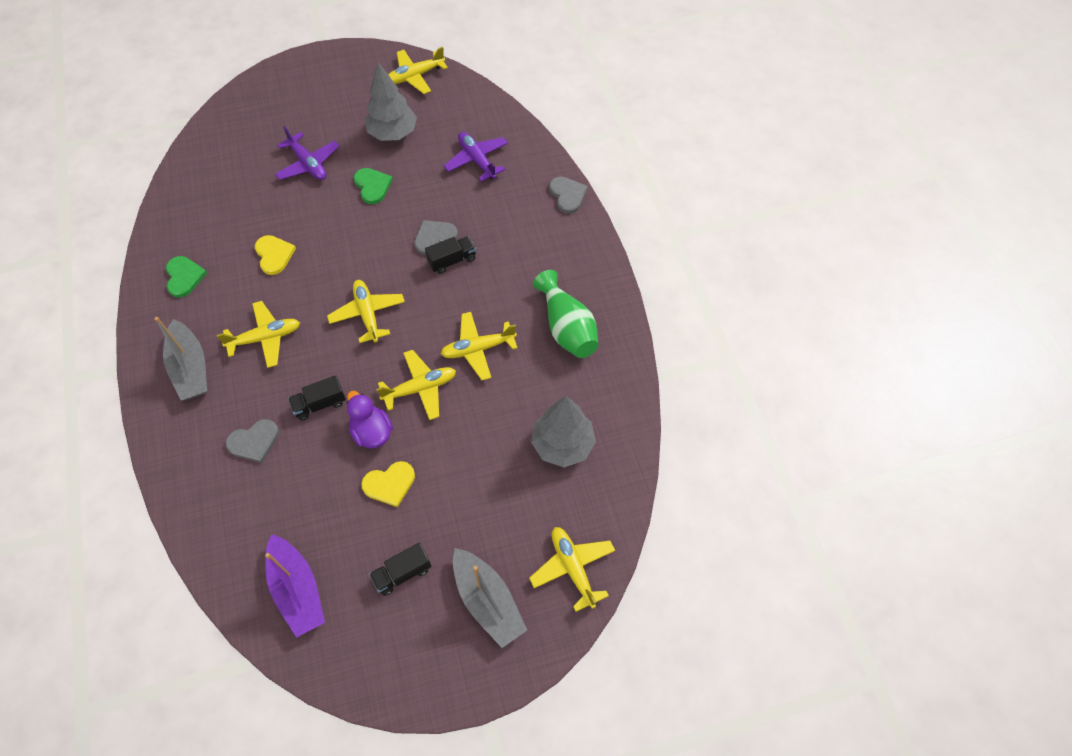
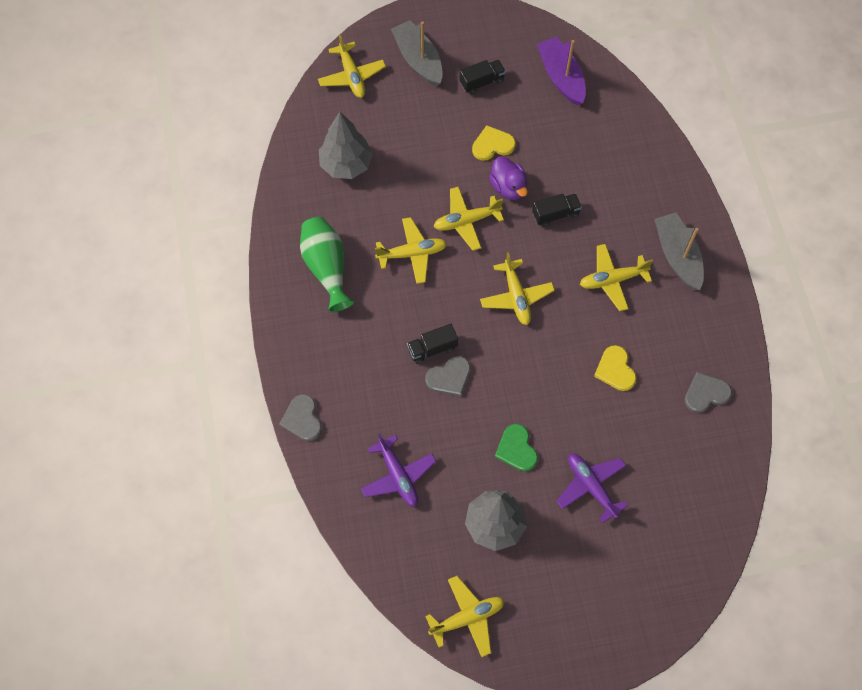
camera: 175 degrees left, 5 degrees up
green heart [166,256,207,298] -> none
grey heart [225,419,279,463] -> grey heart moved to [684,372,732,413]

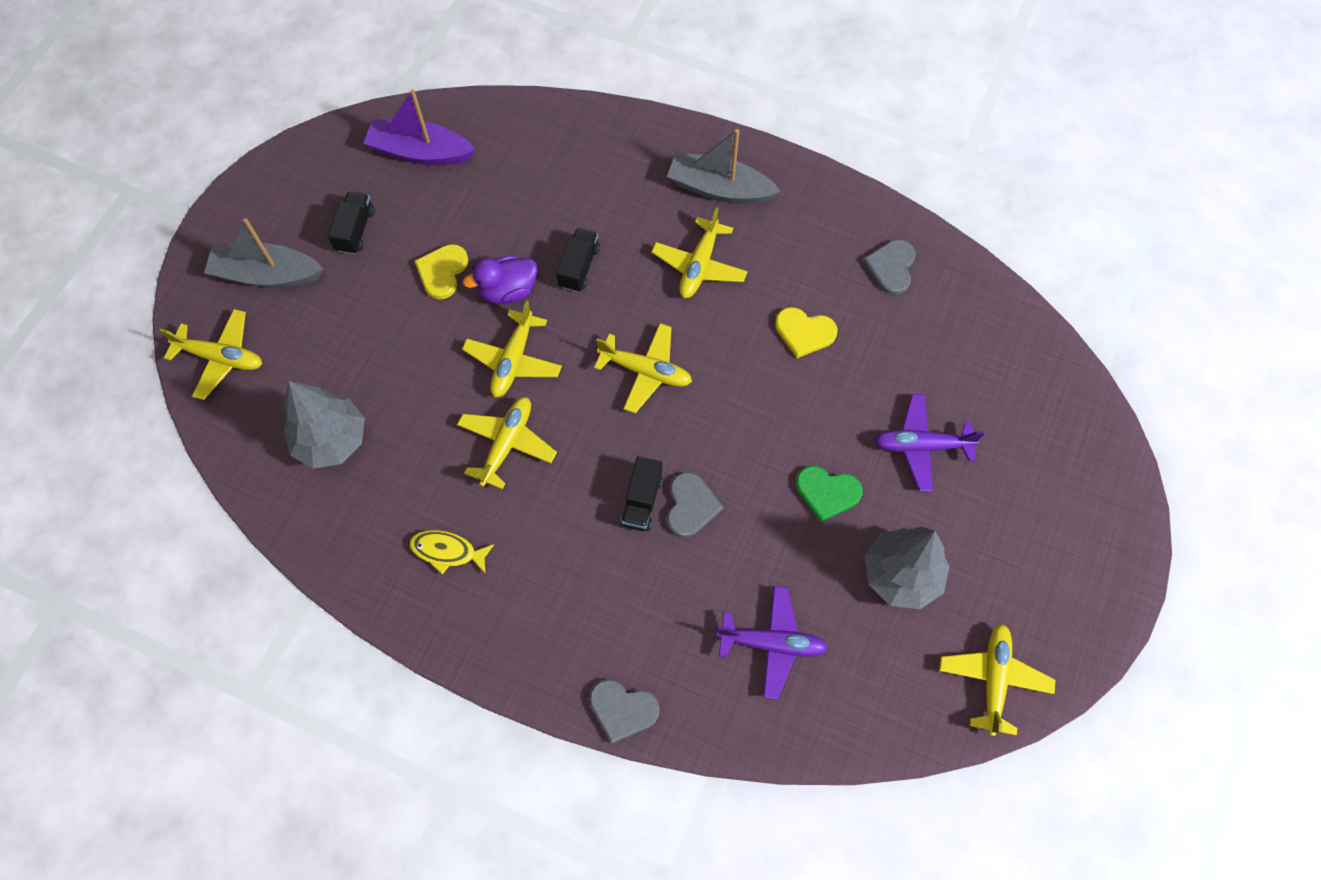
camera: 55 degrees left, 0 degrees up
green vase [300,217,354,312] -> yellow fish [410,530,494,574]
purple duck [489,156,528,200] -> purple duck turned 150 degrees clockwise [463,256,537,304]

